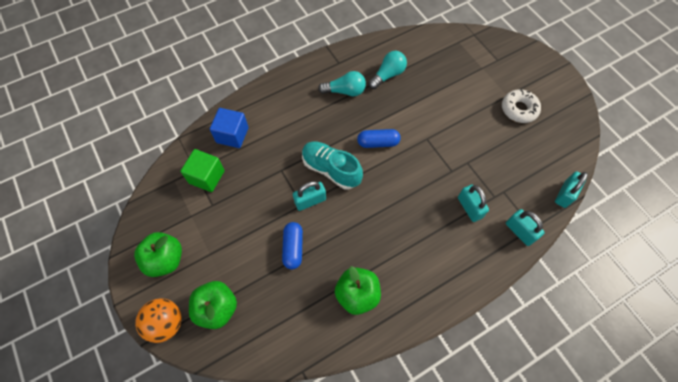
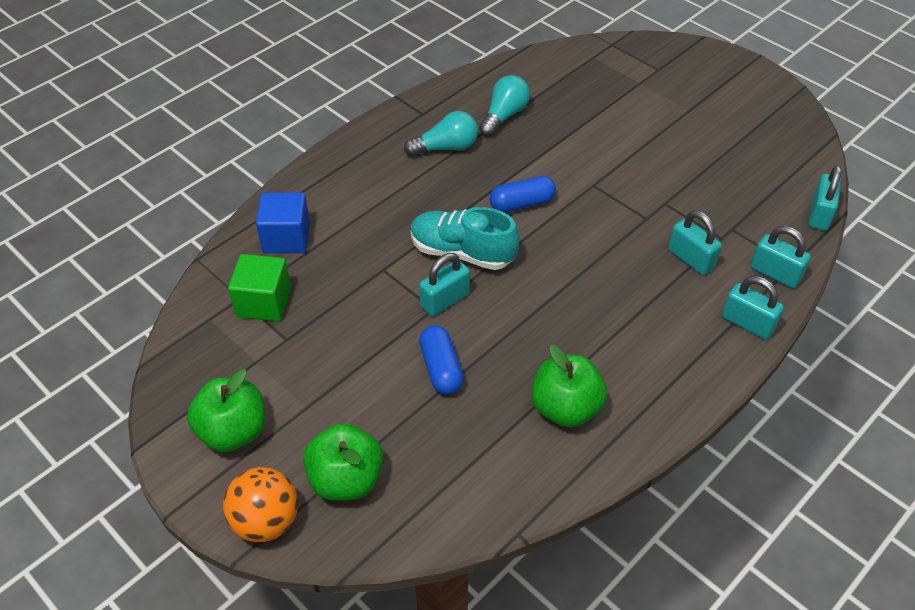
camera: 15 degrees left, 15 degrees down
white donut [502,89,541,123] -> none
none -> turquoise padlock [722,276,784,339]

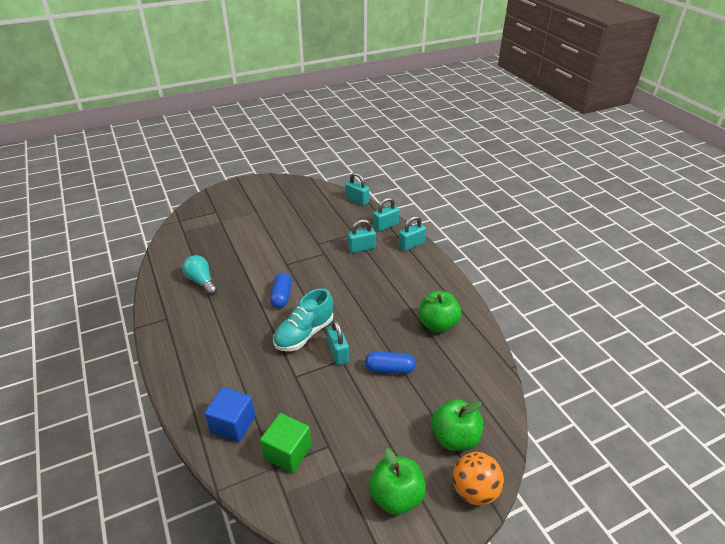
camera: 70 degrees left, 10 degrees down
turquoise light bulb [404,111,478,157] -> none

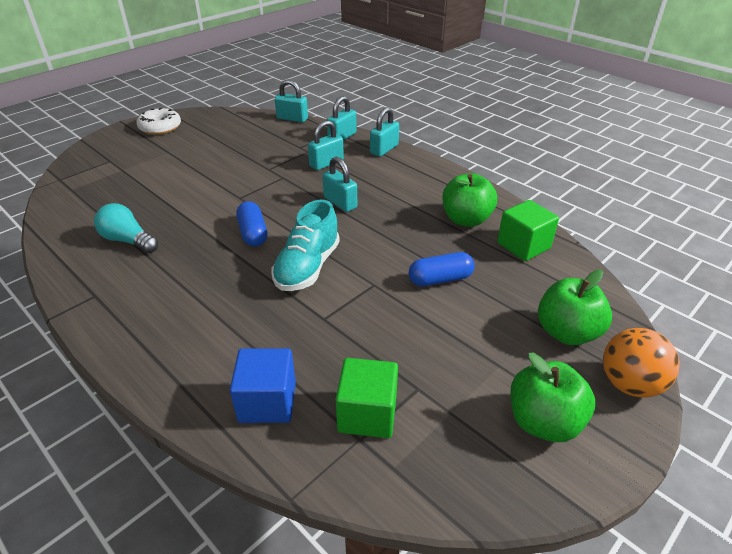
camera: 20 degrees left, 0 degrees up
turquoise padlock [327,319,349,365] -> turquoise padlock moved to [323,157,357,212]
none -> white donut [136,108,181,135]
none -> green cube [497,200,559,261]

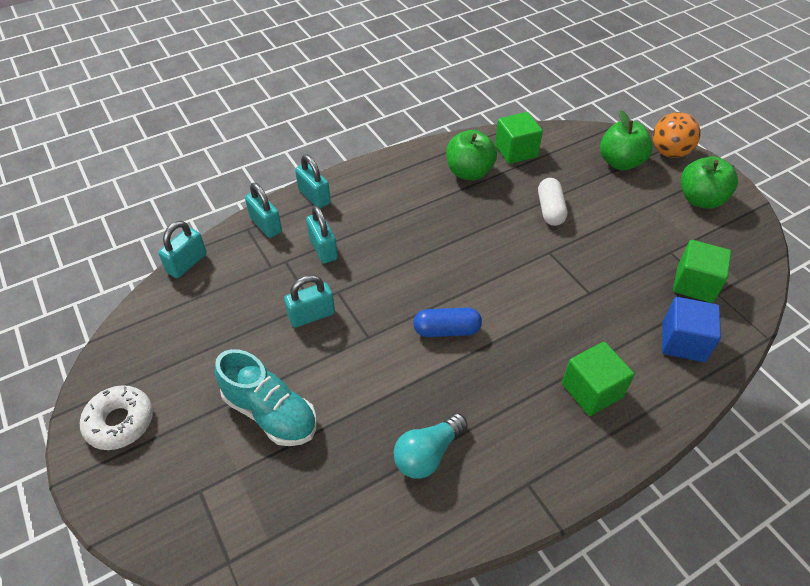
camera: 75 degrees left, 10 degrees up
turquoise shoe [272,200,340,291] -> turquoise shoe moved to [215,349,317,446]
turquoise padlock [323,157,357,212] -> turquoise padlock moved to [284,275,335,327]
blue capsule [409,252,474,286] -> white capsule [538,178,567,226]
none -> green cube [562,342,634,416]

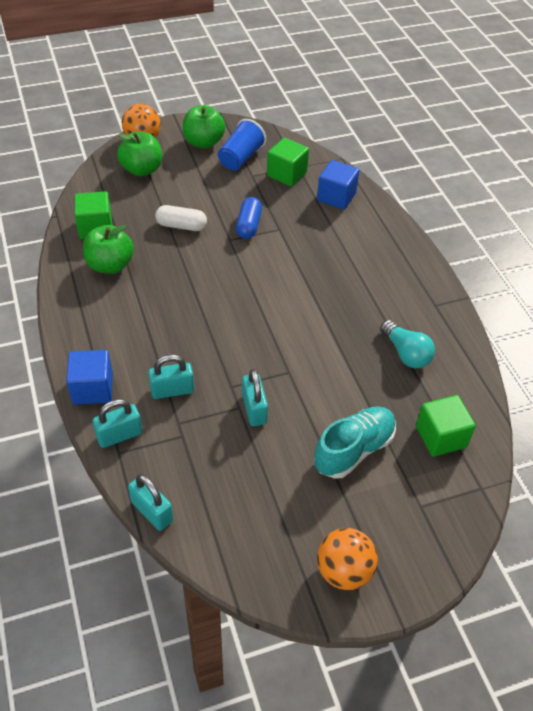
camera: 80 degrees left, 0 degrees up
white donut [80,385,153,450] -> orange ball [317,528,378,590]
turquoise padlock [295,155,331,208] -> blue cube [66,350,113,405]
blue capsule [413,308,482,337] -> blue capsule moved to [236,197,262,239]
green cube [562,342,634,416] -> green cube moved to [416,395,476,457]
none -> blue cup [218,119,266,170]

